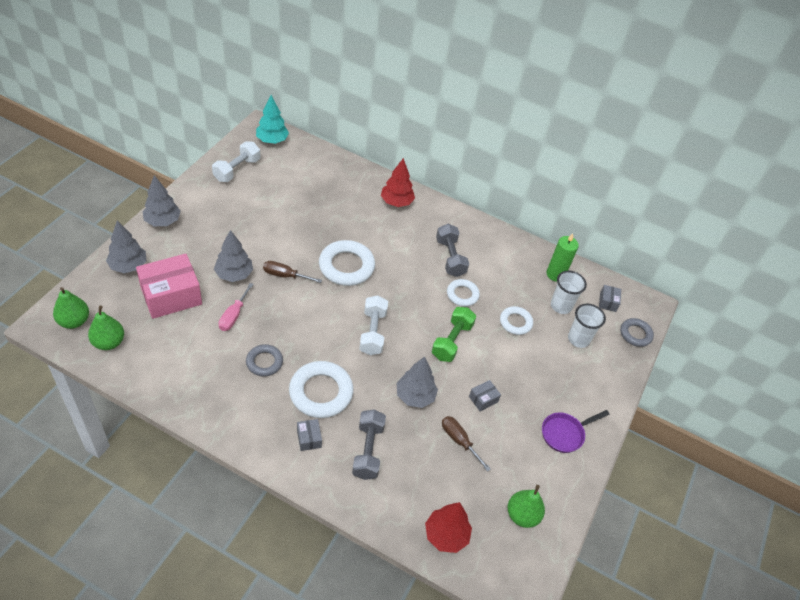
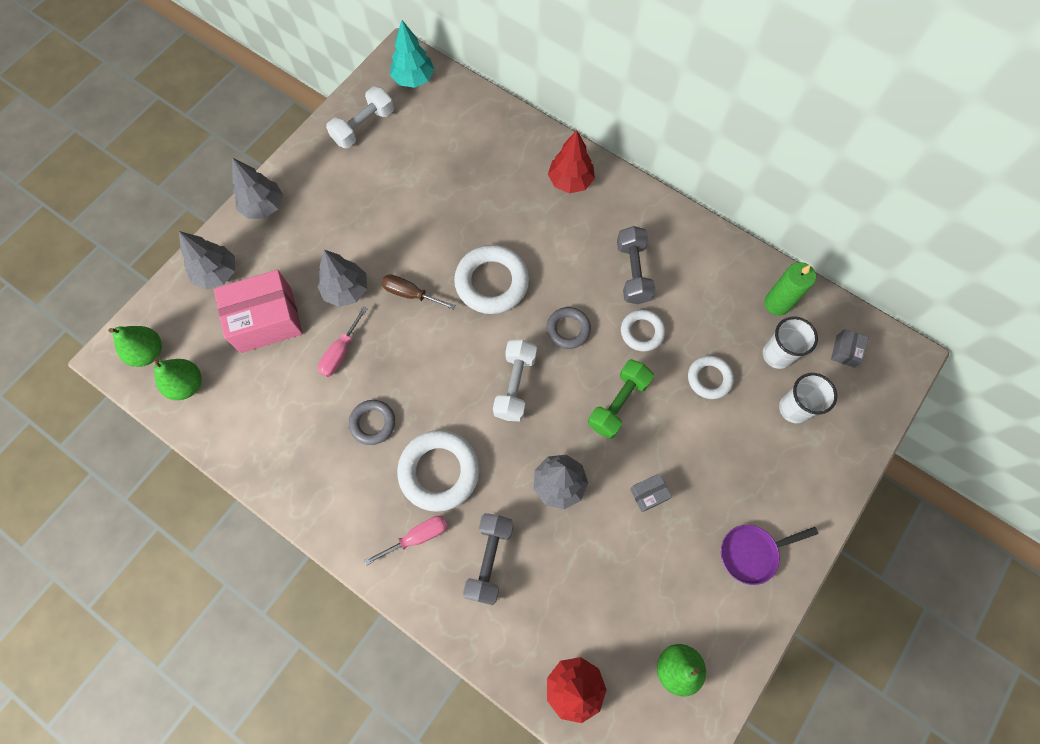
camera: 15 degrees right, 20 degrees up
grey box [297,419,322,451] -> pink screwdriver [364,516,448,566]
brown screwdriver [442,416,491,472] -> none
grey ring [620,318,654,347] -> grey ring moved to [546,307,591,349]

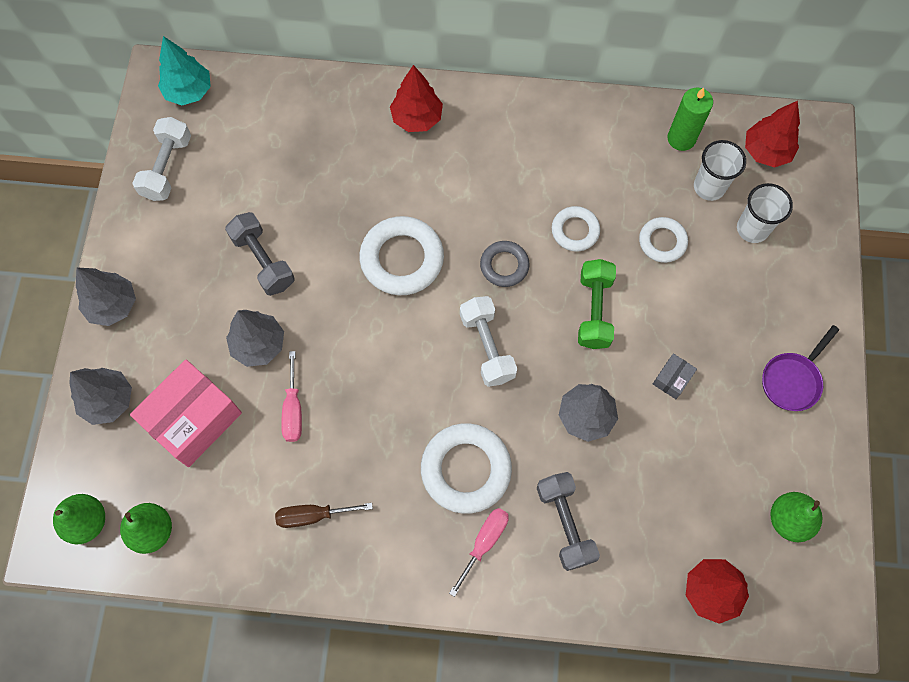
camera: 30 degrees left, 0 degrees up
grey ring [349,400,395,445] -> none
brown screwdriver [381,275,456,310] -> brown screwdriver moved to [275,503,373,528]
grey dumbbell [617,226,656,304] -> grey dumbbell moved to [225,212,295,296]
grey box [831,329,868,368] -> red tree [745,101,800,167]

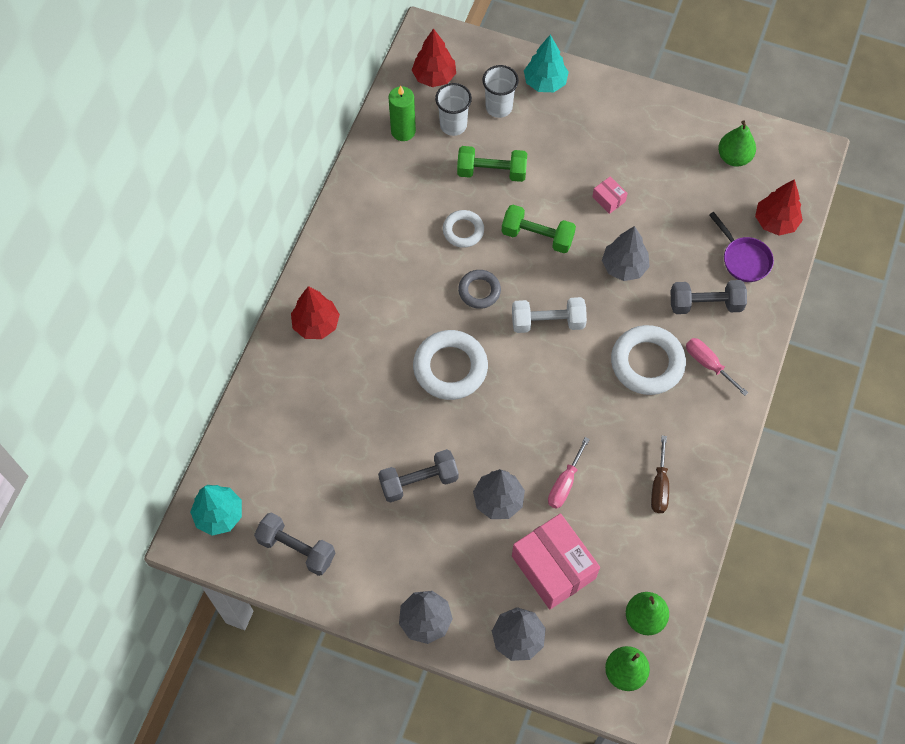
camera: 75 degrees left, 5 degrees down
white dumbbell [132,117,191,201] -> grey dumbbell [254,513,335,576]
pink screwdriver [281,351,302,442] -> pink screwdriver turned 105 degrees clockwise [548,437,590,509]
white ring [639,217,688,263] -> green dumbbell [457,146,527,182]
grey box [653,353,697,399] -> pink box [592,176,628,214]
purple pan [762,325,839,411] -> purple pan moved to [709,212,774,282]
none -> turquoise tree [524,35,569,92]

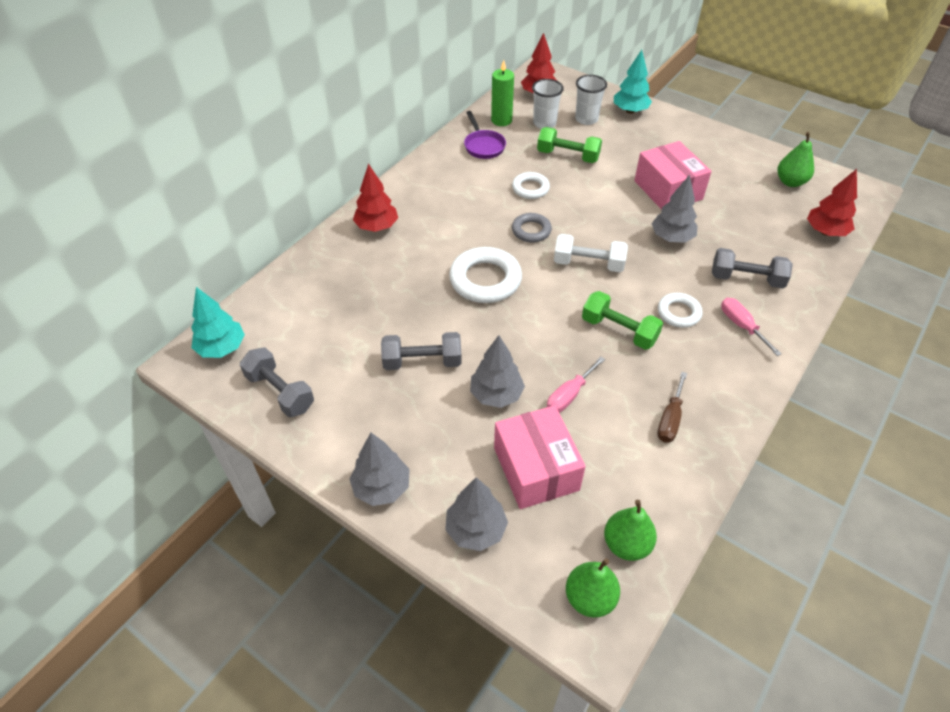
camera: 15 degrees right, 15 degrees down
green dumbbell [502,205,576,253] -> green dumbbell moved to [582,291,663,350]
pink box [592,176,628,214] -> pink box [634,141,712,210], size x2.28
white ring [611,325,686,395] -> white ring [658,293,703,328], size x0.58
purple pan [709,212,774,282] -> purple pan moved to [464,111,506,159]

